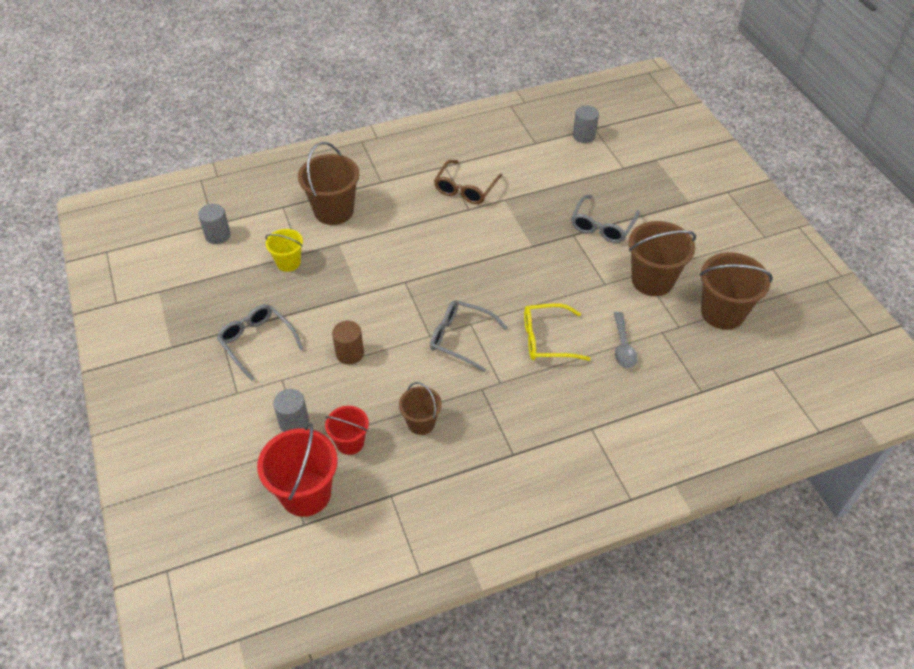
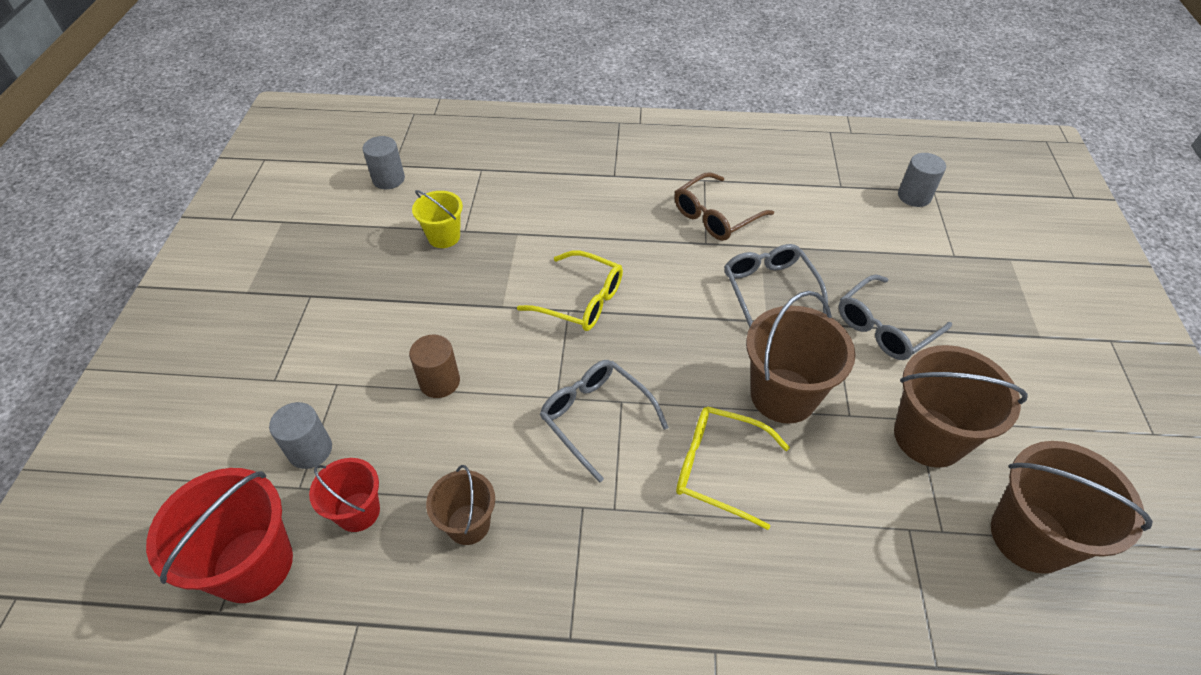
camera: 25 degrees right, 0 degrees up
grey glasses [217,304,304,381] -> grey glasses moved to [724,244,828,328]
brown bucket [298,142,360,225] -> brown bucket moved to [746,291,855,424]
grey spoon [614,312,637,368] -> none
none -> yellow glasses [517,250,623,331]

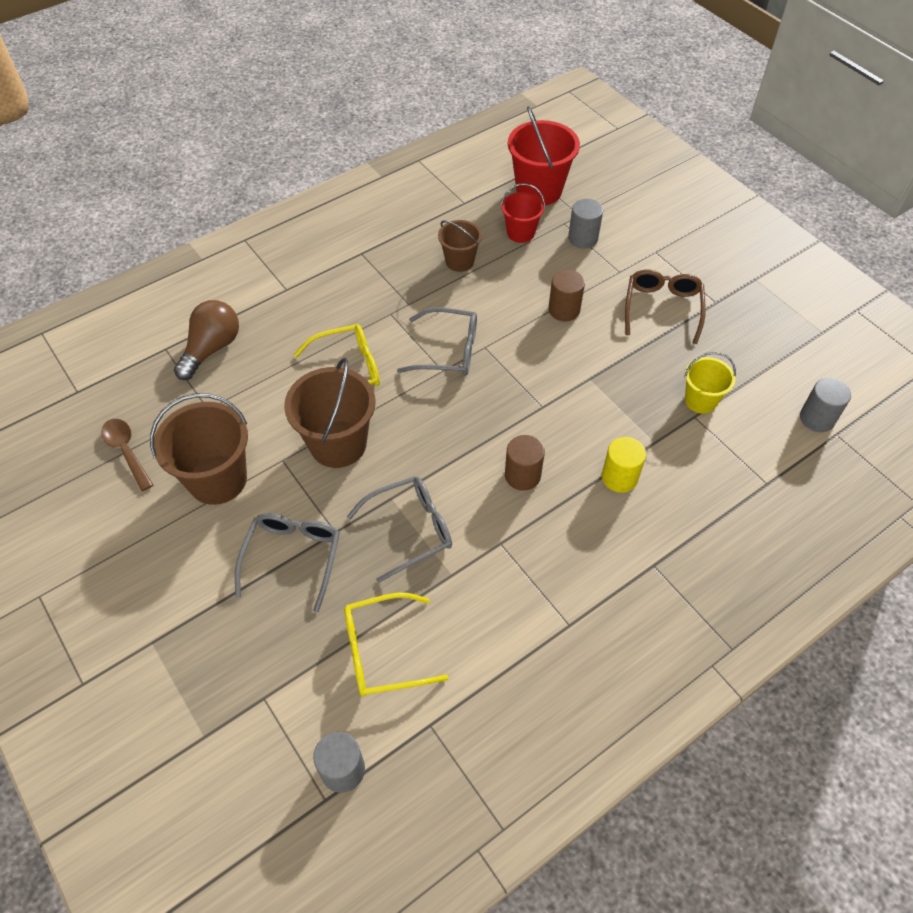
camera: 140 degrees right, 5 degrees up
yellow glasses [517,250,623,331] -> yellow glasses moved to [344,593,449,696]
brown glasses [674,172,774,241] -> brown glasses moved to [625,269,706,344]
grey glasses [724,244,828,328] -> grey glasses turned 60 degrees counterclockwise [347,476,452,583]
brown bucket [991,441,1153,574] -> brown spoon [101,419,153,491]
none -> brown light bulb [174,300,239,380]
none -> brown cylinder [505,435,545,491]
none -> yellow cylinder [602,437,646,493]

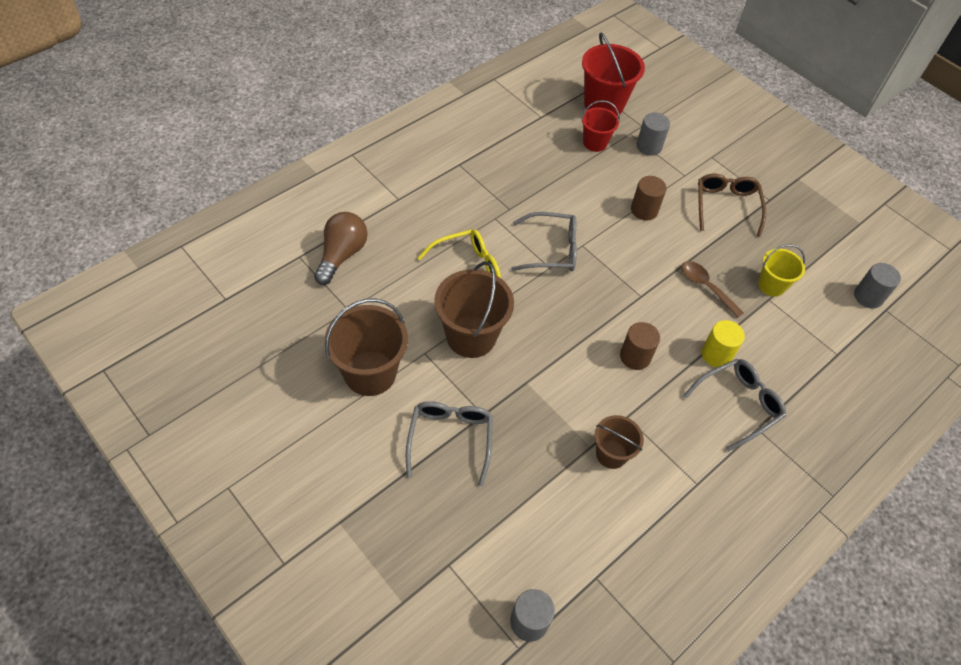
camera: 10 degrees left, 0 degrees up
brown spoon [101,419,153,491] -> brown spoon moved to [681,261,744,318]
yellow glasses [344,593,449,696] -> none
grey glasses [347,476,452,583] -> grey glasses moved to [683,359,786,452]
brown bucket [438,220,482,272] -> brown bucket moved to [595,415,644,469]

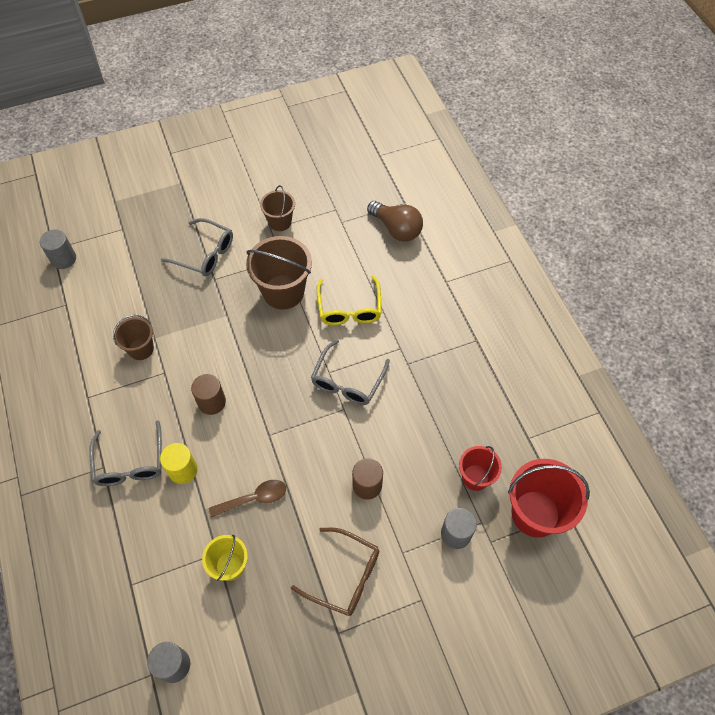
camera: 115 degrees right, 5 degrees up
brown bucket [324,298,408,396] -> brown bucket [260,185,295,231], size x0.58

